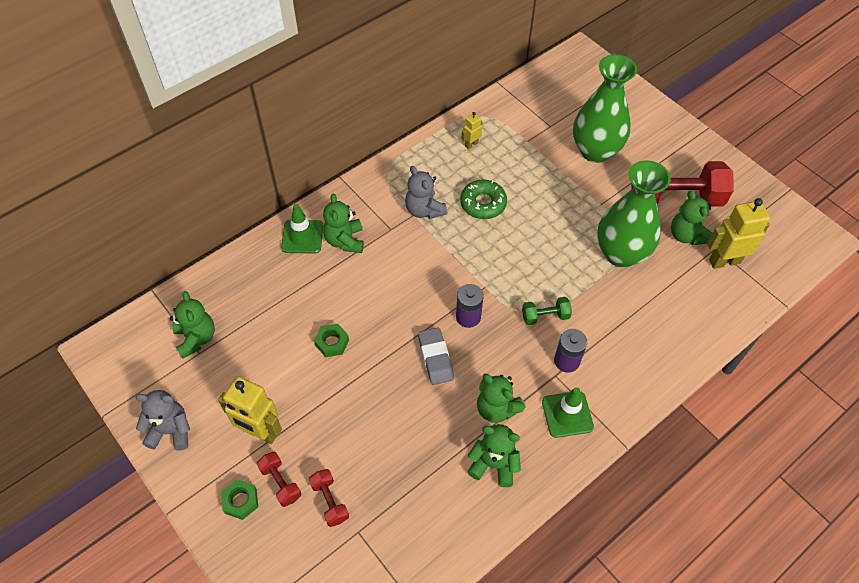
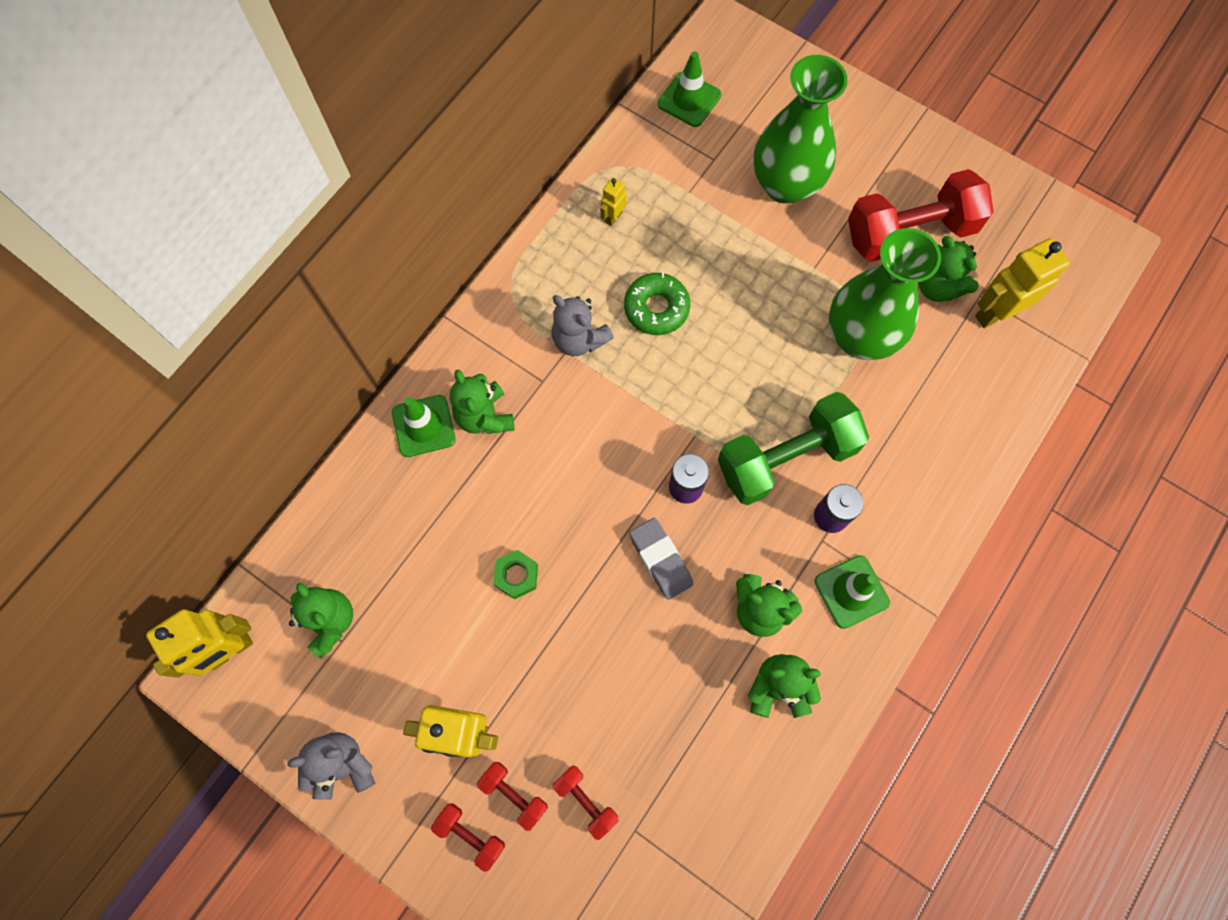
camera: 15 degrees left, 15 degrees up
green nut [221,479,258,520] -> red dumbbell [431,803,505,872]
green dumbbell [522,297,572,325] -> green dumbbell [718,392,869,505], size x2.16
none -> yellow robot [146,609,253,678]
none -> green traffic cone [658,51,721,127]

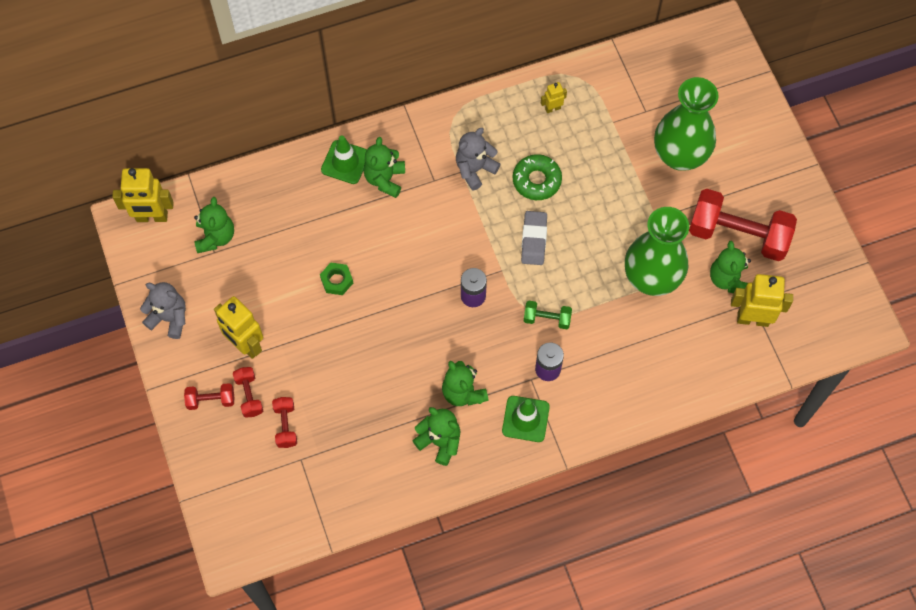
camera: 35 degrees right, 5 degrees down
red dumbbell [431,803,505,872] -> red dumbbell turned 75 degrees counterclockwise [184,383,234,410]
grey teddy bear [552,295,614,356] -> grey teddy bear turned 60 degrees clockwise [456,128,501,191]
grey eraser [629,518,693,600] -> grey eraser moved to [521,211,547,265]
green traffic cone [658,51,721,127] -> none
green dumbbell [718,392,869,505] -> green dumbbell [524,301,572,329], size x0.46

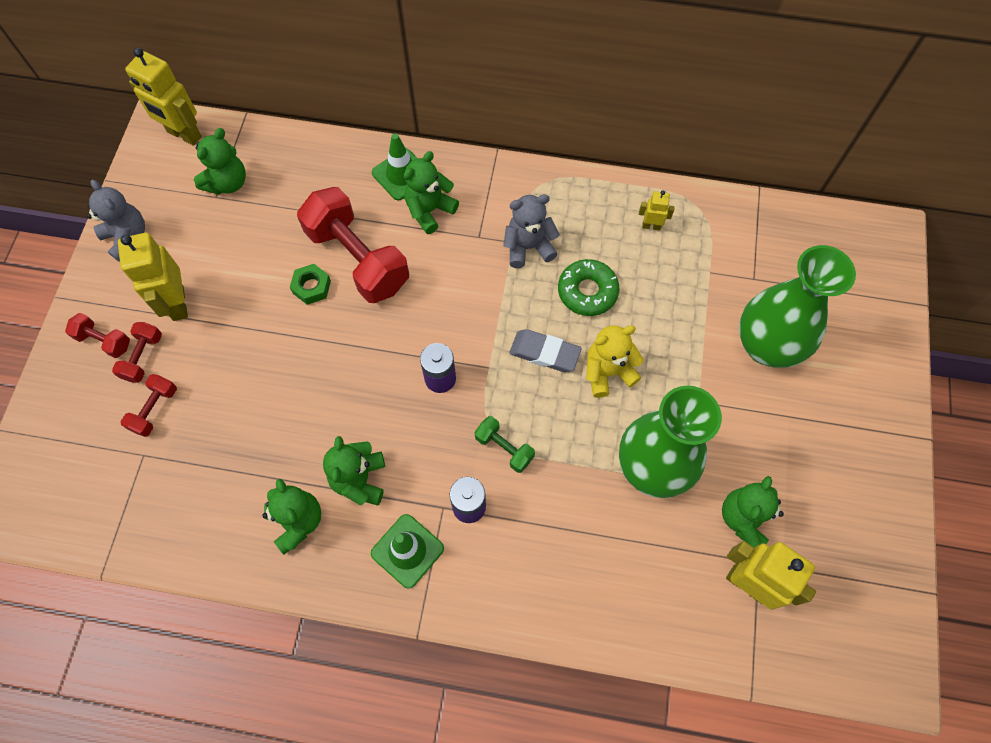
camera: 30 degrees right, 0 degrees up
grey eraser [521,211,547,265] -> grey eraser turned 75 degrees clockwise [509,329,582,372]
red dumbbell [689,189,797,261] -> red dumbbell moved to [297,187,409,303]
none -> yellow teddy bear [586,325,644,398]

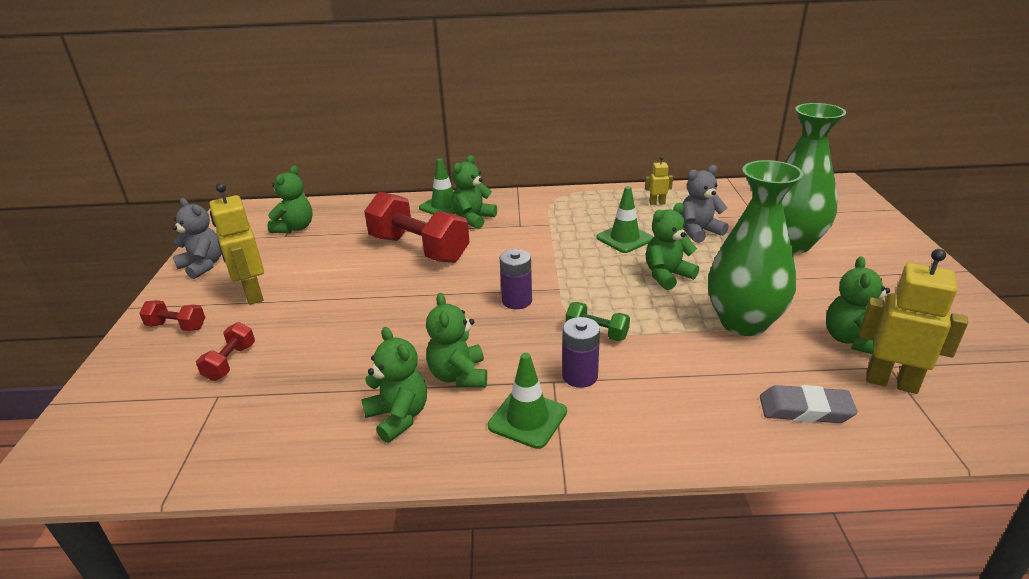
camera: 10 degrees left, 35 degrees down
red dumbbell [112,322,162,383] -> none
yellow robot [125,47,202,146] -> none
green nut [290,264,331,305] -> none
grey teddy bear [503,194,560,268] -> grey teddy bear moved to [681,165,729,243]
grey eraser [509,329,582,372] -> grey eraser moved to [760,385,858,423]
green donut [558,259,619,316] -> green traffic cone [596,186,653,253]
yellow teddy bear [586,325,644,398] -> green teddy bear [646,203,699,290]

